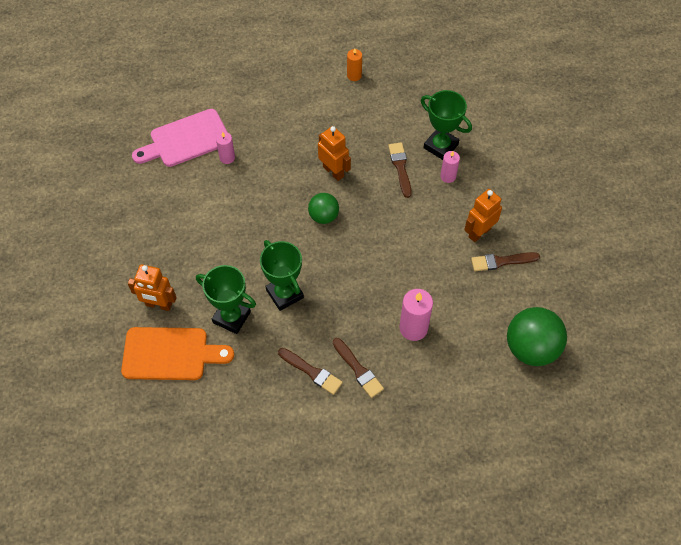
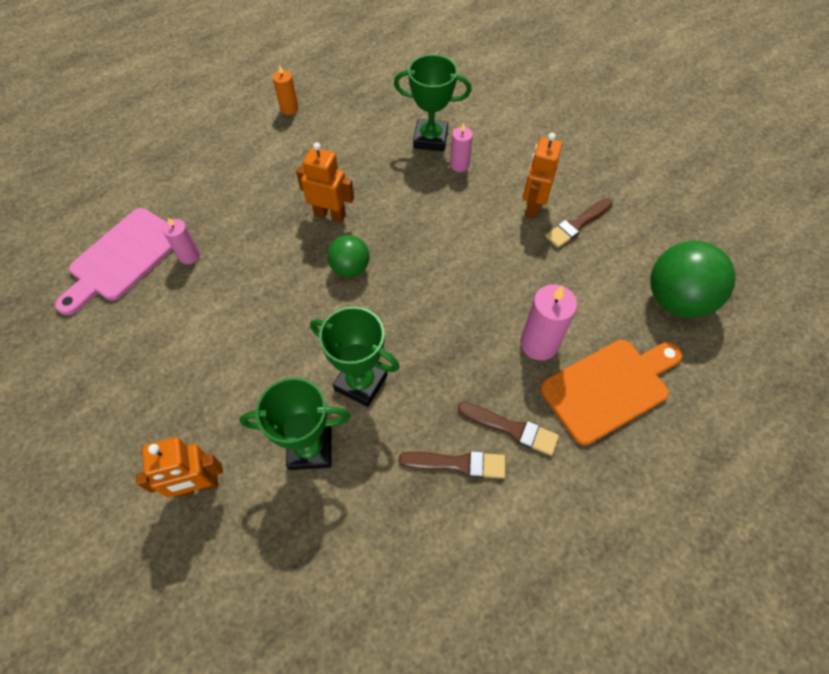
camera: 30 degrees left, 0 degrees up
orange cutting board [121,327,234,380] -> orange cutting board moved to [540,340,683,445]
brown brush [388,142,412,198] -> none

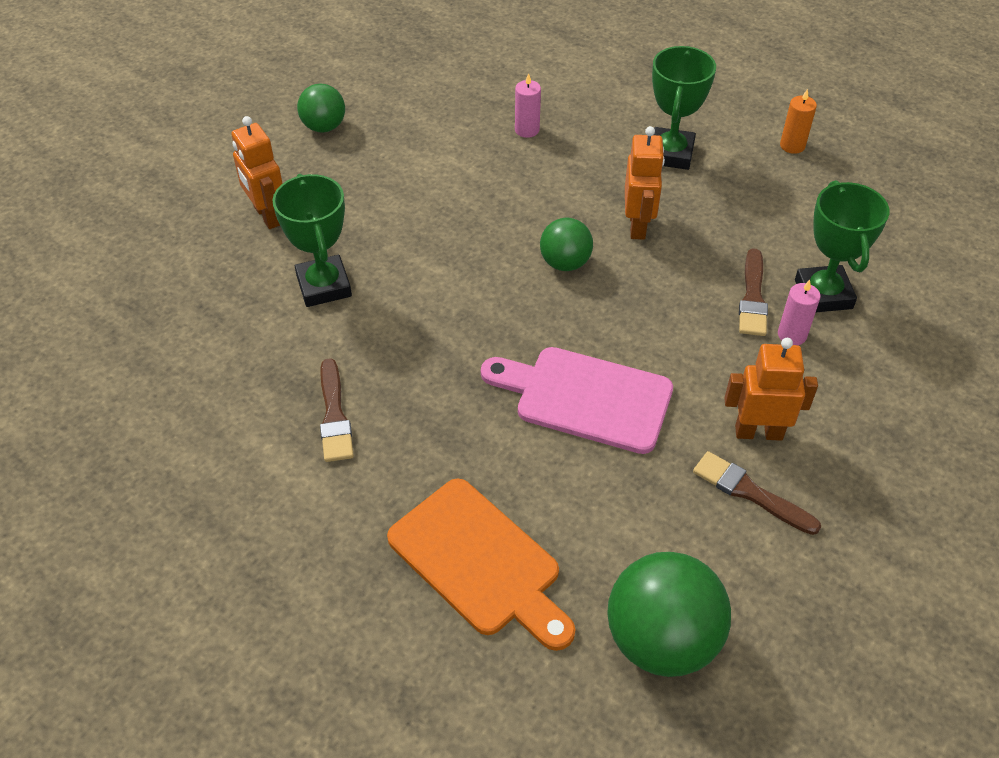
camera: 75 degrees right, 10 degrees down
pink cutting board [55,208,173,315] -> pink cutting board moved to [481,347,673,454]
green trophy [310,307,400,407] -> green trophy moved to [652,46,716,170]
brown brush [458,402,559,456] -> brown brush moved to [739,248,768,336]
pink candle [520,284,577,360] -> none
none -> green ball [297,84,345,132]

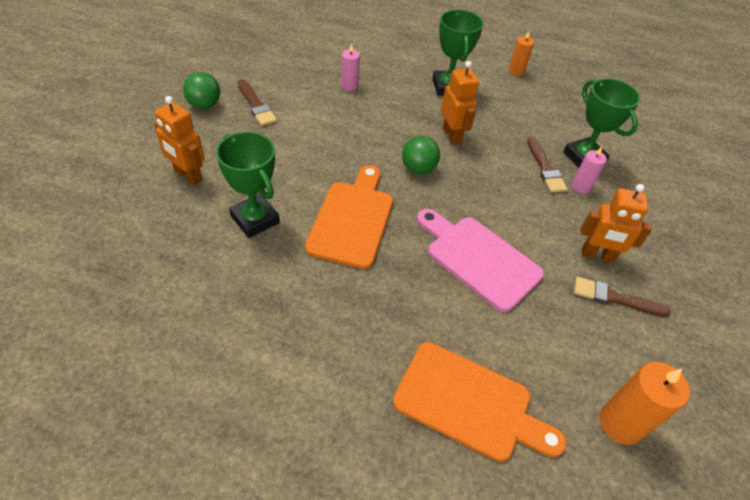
camera: 25 degrees left, 0 degrees up
brown brush [320,358,354,462] -> brown brush moved to [238,79,277,126]
pink cutting board [481,347,673,454] -> pink cutting board turned 45 degrees clockwise [417,209,544,312]
green ball [607,552,731,677] -> orange candle [599,362,690,445]
orange robot [724,338,818,441] -> orange robot turned 150 degrees counterclockwise [580,184,652,263]
none -> orange cutting board [305,165,393,269]

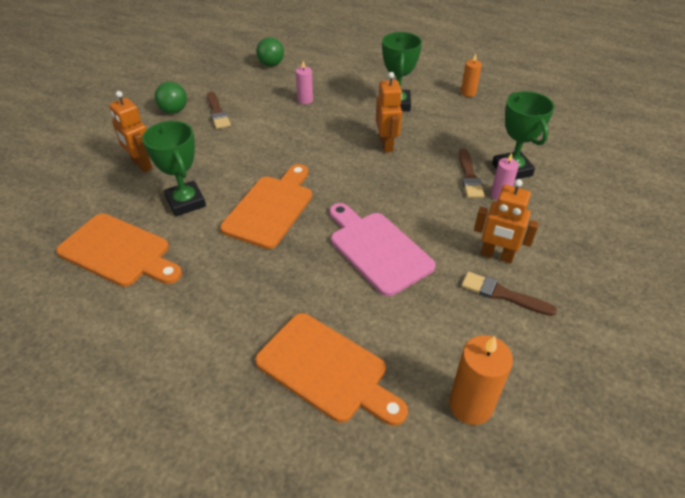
camera: 15 degrees right, 5 degrees down
green ball [402,136,440,174] -> green ball moved to [256,37,284,66]
none -> orange cutting board [56,213,182,287]

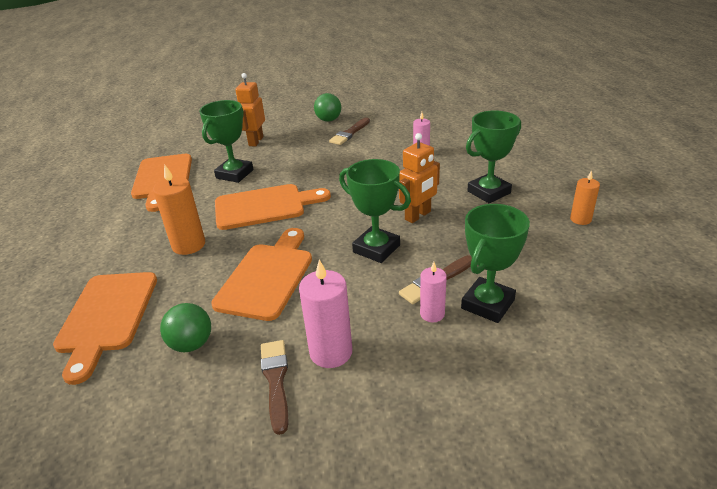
camera: 55 degrees right, 10 degrees down
green ball [256,37,284,66] -> green ball moved to [160,303,211,352]
pink cutting board [329,203,436,296] -> orange cutting board [211,228,312,321]
orange candle [449,335,513,425] -> orange candle moved to [153,164,205,255]
orange robot [474,179,539,263] -> pink candle [299,259,352,368]
none -> green trophy [339,159,411,263]

